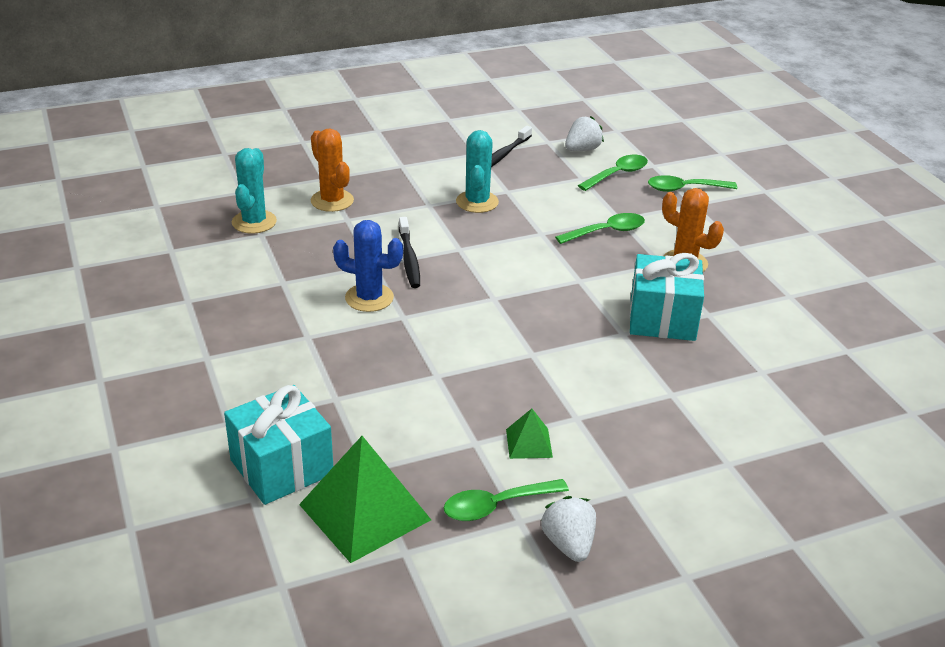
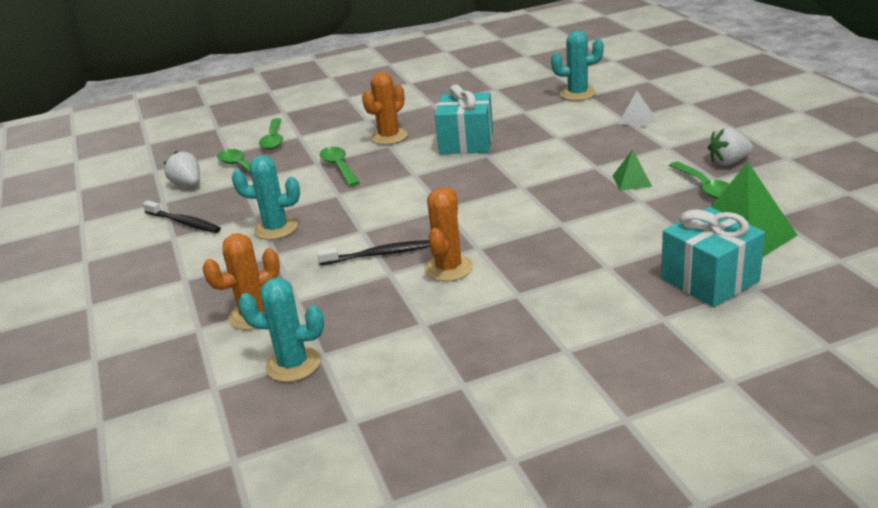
camera: 85 degrees left, 5 degrees down
blue cactus [333,220,403,312] -> orange cactus [424,188,473,281]
none -> turquoise cactus [551,30,604,101]
none -> white pyramid [618,91,654,127]

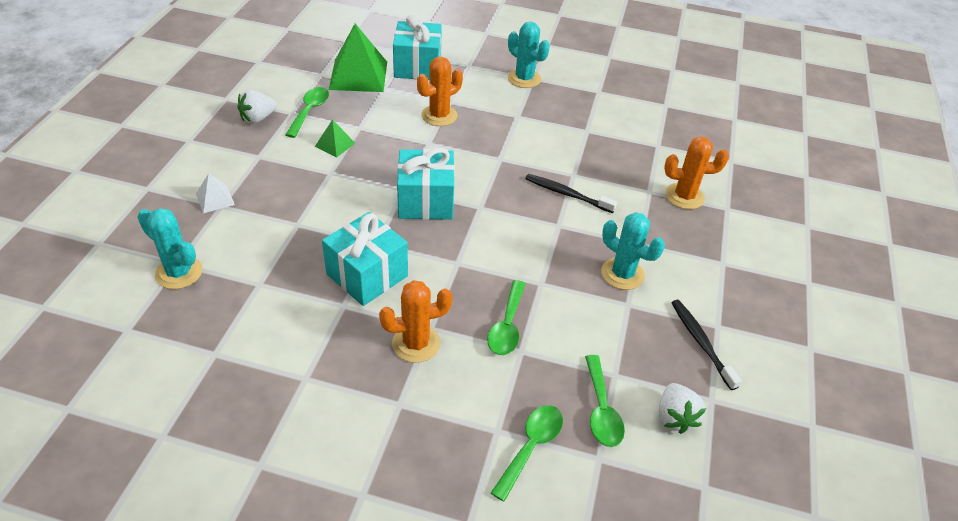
camera: 150 degrees left, 15 degrees up
turquoise cactus [238,278,324,382] -> turquoise cactus moved to [508,21,550,88]
orange cactus [424,188,473,281] -> orange cactus moved to [417,57,463,126]
white strawberry [708,127,753,165] -> white strawberry turned 120 degrees clockwise [237,90,277,124]
none -> turquoise gift [397,148,455,220]

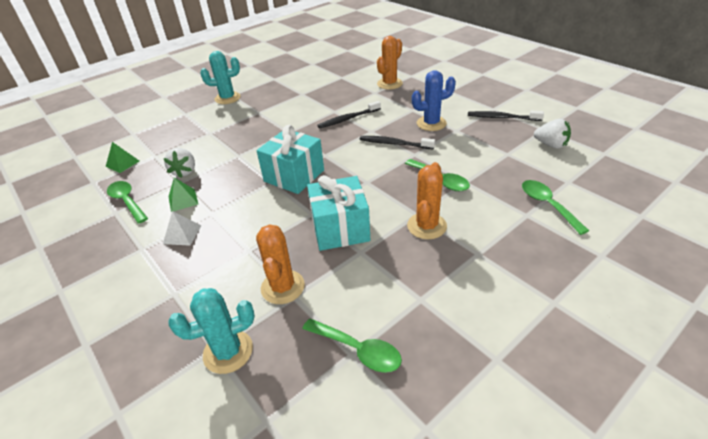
camera: 50 degrees left, 5 degrees down
white pyramid [196,173,235,213] -> white pyramid moved to [163,211,201,246]
white strawberry [237,90,277,124] -> white strawberry moved to [164,148,195,178]
green pyramid [329,24,387,92] -> green pyramid [106,142,139,173], size x0.48
turquoise gift [393,15,442,80] -> none
orange cactus [417,57,463,126] -> orange cactus moved to [256,224,305,304]
green spoon [585,355,625,447] -> green spoon moved to [302,318,402,373]
turquoise cactus [601,212,665,290] -> blue cactus [412,70,456,131]
none -> black toothbrush [360,136,435,149]

